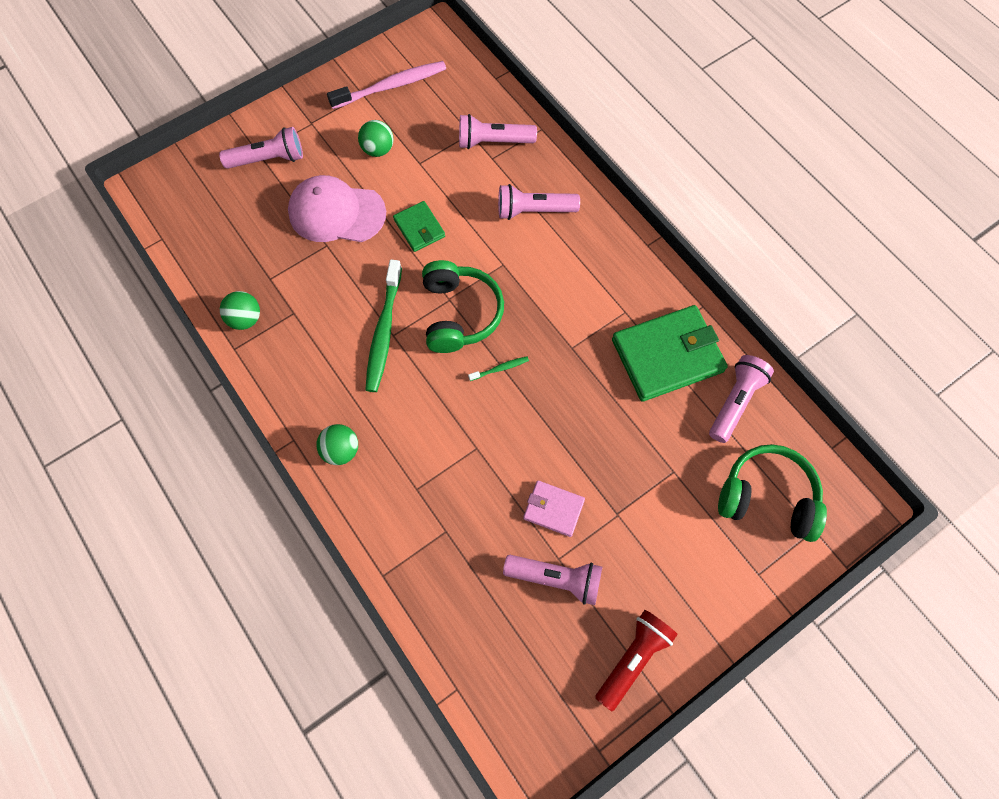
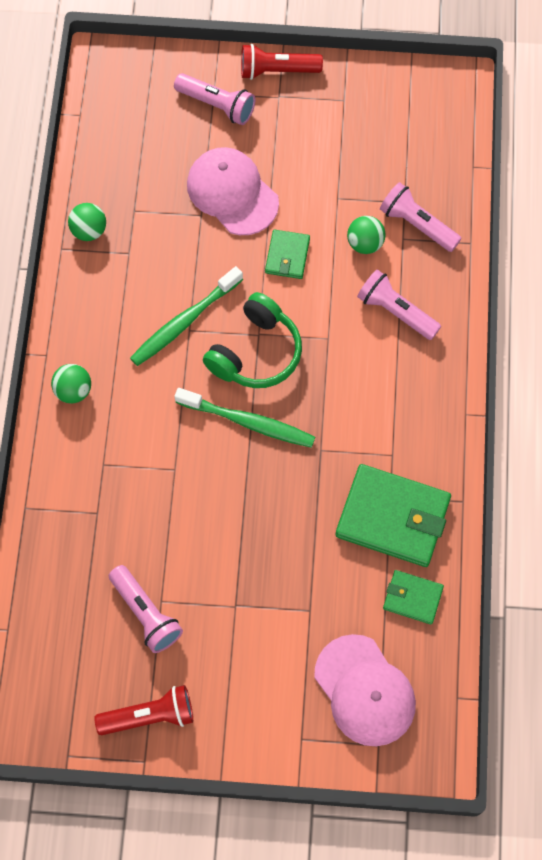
camera: 40 degrees right, 0 degrees up
pink toothbrush [327,61,446,109] -> none
green ball [358,120,393,157] -> green ball moved to [347,216,385,254]
green toothbrush [468,356,529,381] -> green toothbrush [174,388,315,448], size x2.25
pink wallet [523,481,585,537] -> none
pink flashlight [709,355,774,443] -> green wallet [383,570,444,625]
green headphones [718,444,827,542] -> pink cap [314,634,416,746]
none -> red flashlight [241,44,323,80]

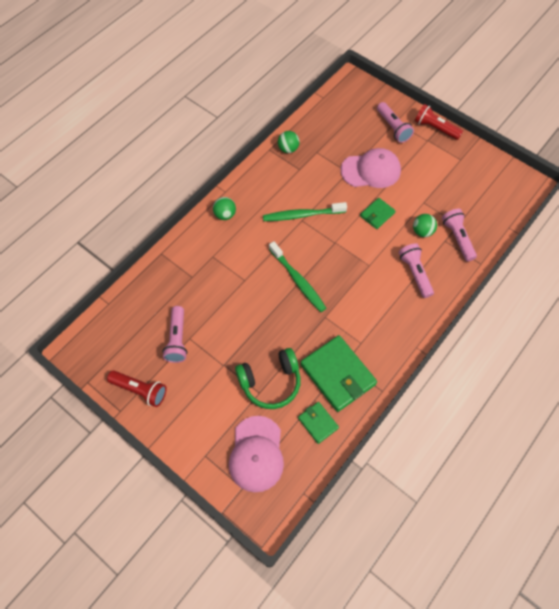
camera: 35 degrees right, 5 degrees down
pink cap [187,147,279,235] -> pink cap turned 90 degrees clockwise [341,148,401,188]
green headphones [203,292,302,388] -> green headphones moved to [235,348,301,409]

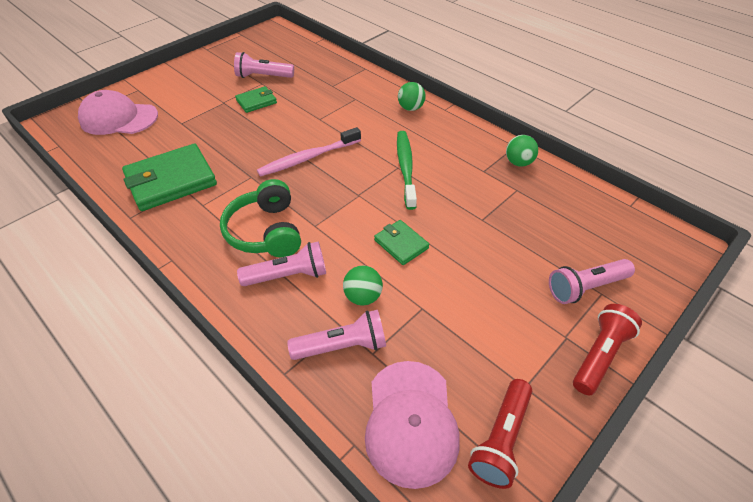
camera: 95 degrees right, 15 degrees down
red flashlight [107,371,167,407] -> red flashlight moved to [468,379,532,489]
green headphones [235,348,301,409] -> green headphones moved to [220,179,301,257]
green toothbrush [269,241,326,312] -> pink toothbrush [257,127,361,176]
green wallet [298,402,339,444] -> green wallet moved to [235,86,277,113]
pink cap [341,148,401,188] -> pink cap moved to [365,361,460,489]

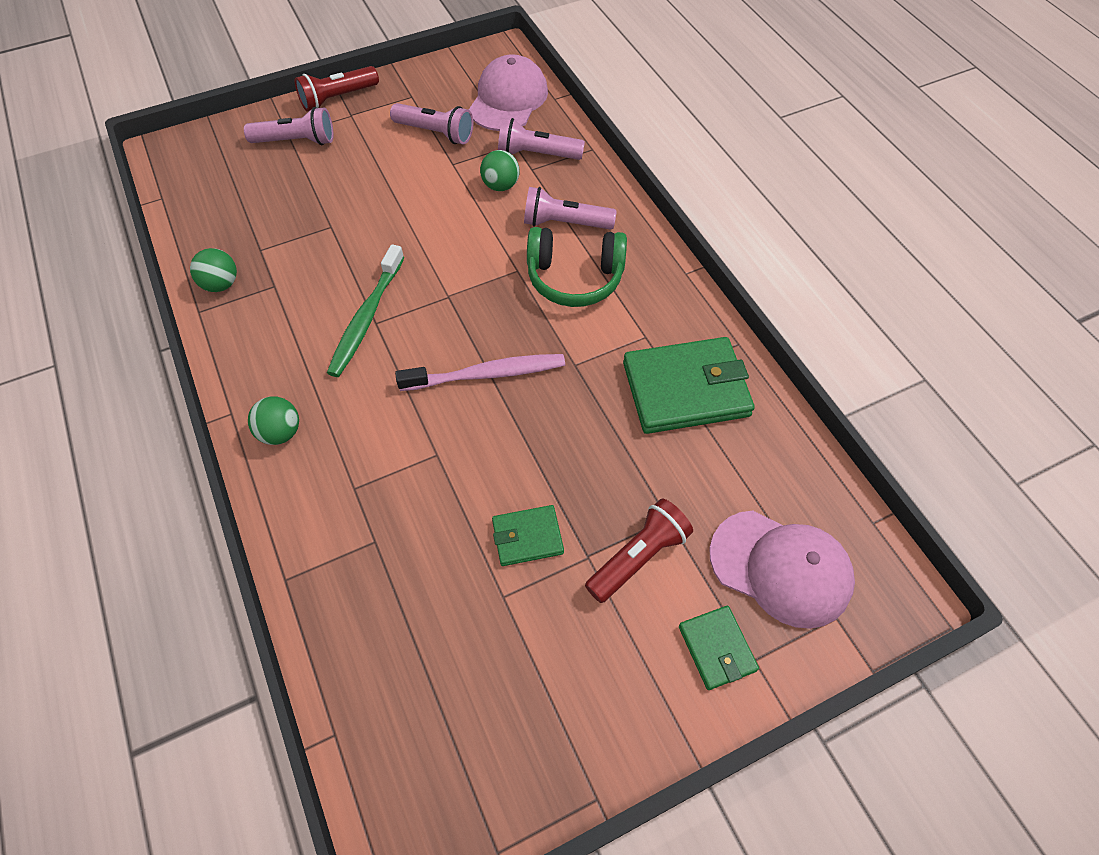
camera: 160 degrees left, 10 degrees up
green headphones [220,179,301,257] -> green headphones turned 90 degrees clockwise [527,227,627,307]
pink flashlight [234,52,294,78] -> pink flashlight moved to [390,103,473,144]
green wallet [374,220,429,265] -> green wallet moved to [679,606,759,690]
red flashlight [468,379,532,489] -> red flashlight moved to [585,499,693,603]

